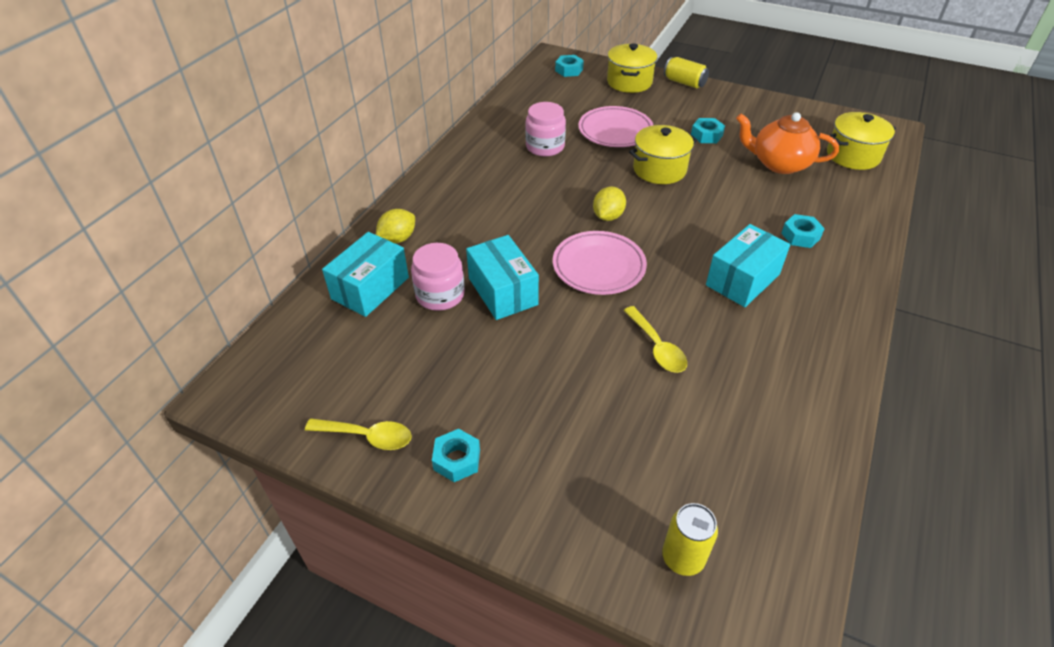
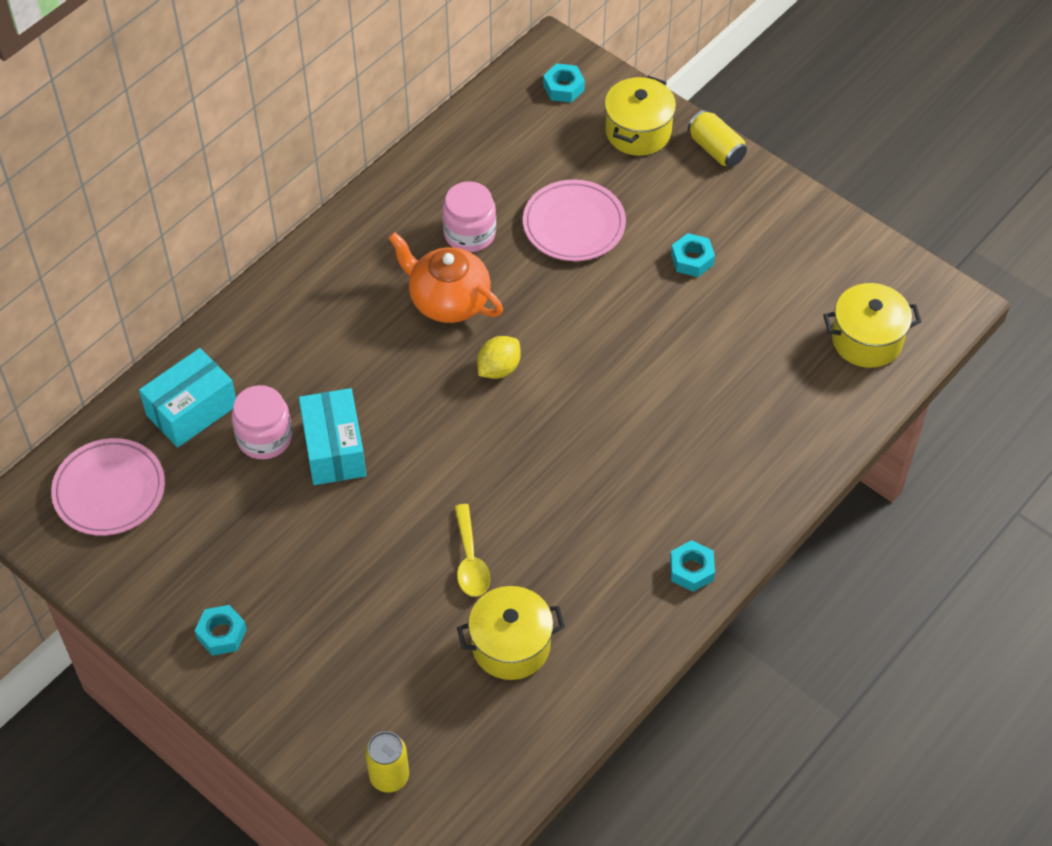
camera: 15 degrees right, 10 degrees up
yellow spoon [305,419,412,450] -> none
yellow lemon [376,209,415,243] -> none
pink plate [553,231,647,295] -> pink plate moved to [51,438,165,536]
yellow pot [629,125,697,184] -> yellow pot moved to [457,586,565,680]
turquoise box [706,224,790,307] -> none
orange teapot [736,112,839,174] -> orange teapot moved to [388,232,503,323]
turquoise nut [781,214,825,248] -> turquoise nut moved to [670,540,715,592]

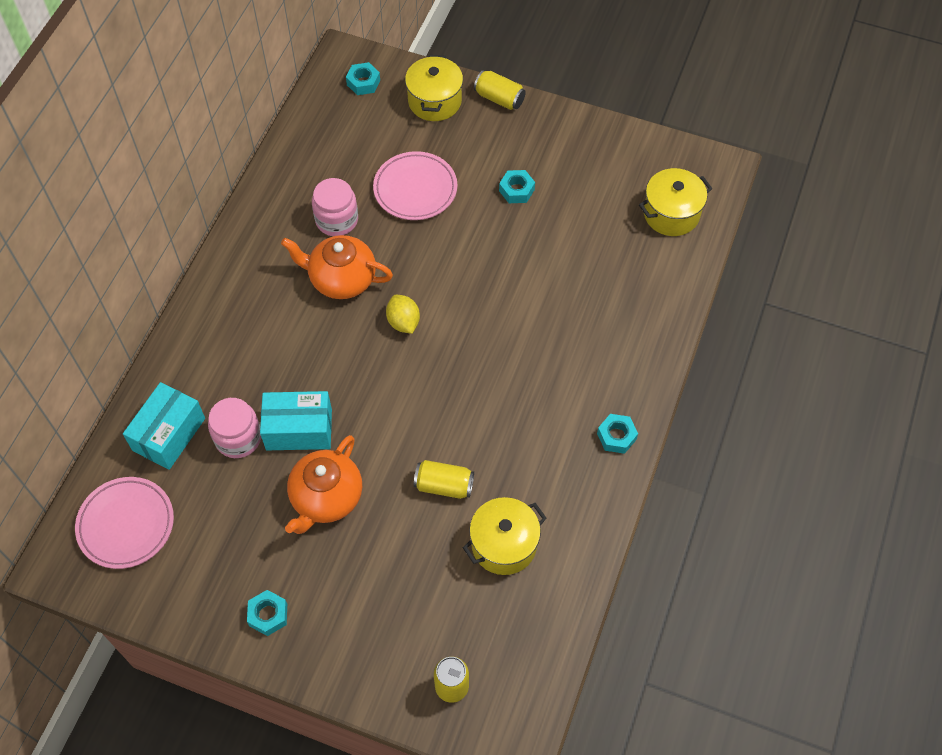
camera: 20 degrees left, 5 degrees up
turquoise box [299,388,366,485] -> turquoise box turned 60 degrees counterclockwise [260,391,332,450]
yellow spoon [455,504,490,597] -> yellow can [414,460,474,499]
yellow lemon [477,336,521,379] -> yellow lemon turned 45 degrees counterclockwise [386,295,420,334]
none -> orange teapot [285,435,362,534]

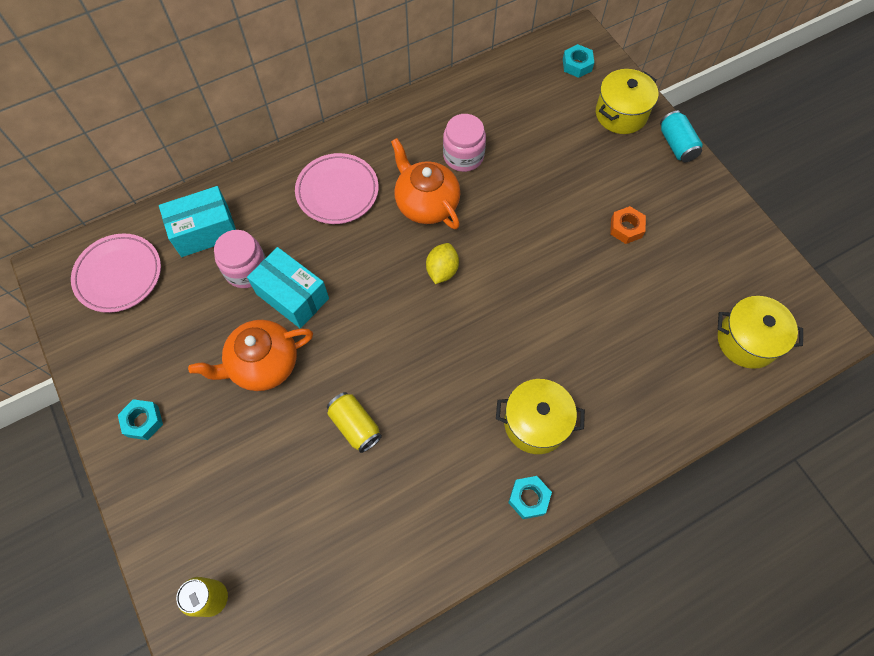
camera: 40 degrees right, 5 degrees up
pink plate [373,151,457,220] -> pink plate moved to [295,153,379,224]
yellow pot [463,497,547,575] -> yellow pot moved to [496,379,585,454]
yellow can [474,70,526,110] -> turquoise can [660,111,703,162]
turquoise nut [499,170,535,203] -> orange nut [610,206,646,244]

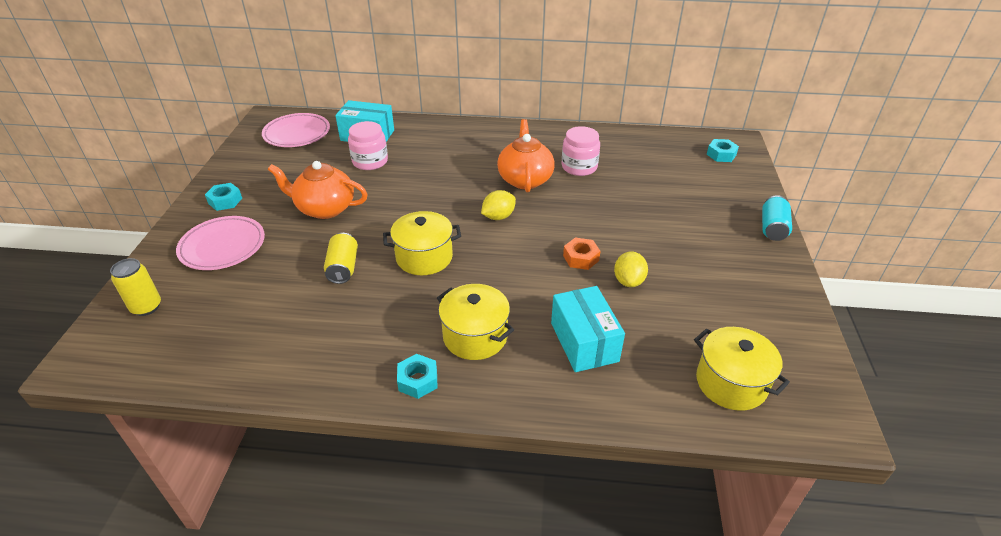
camera: 35 degrees right, 25 degrees down
turquoise box [247,247,329,329] -> turquoise box moved to [551,286,625,372]
pink plate [295,153,379,224] -> pink plate moved to [176,216,265,270]
yellow pot [596,69,658,134] -> yellow pot moved to [383,211,461,275]
orange nut [610,206,646,244] -> orange nut moved to [563,238,600,270]
none -> yellow lemon [614,251,648,287]

